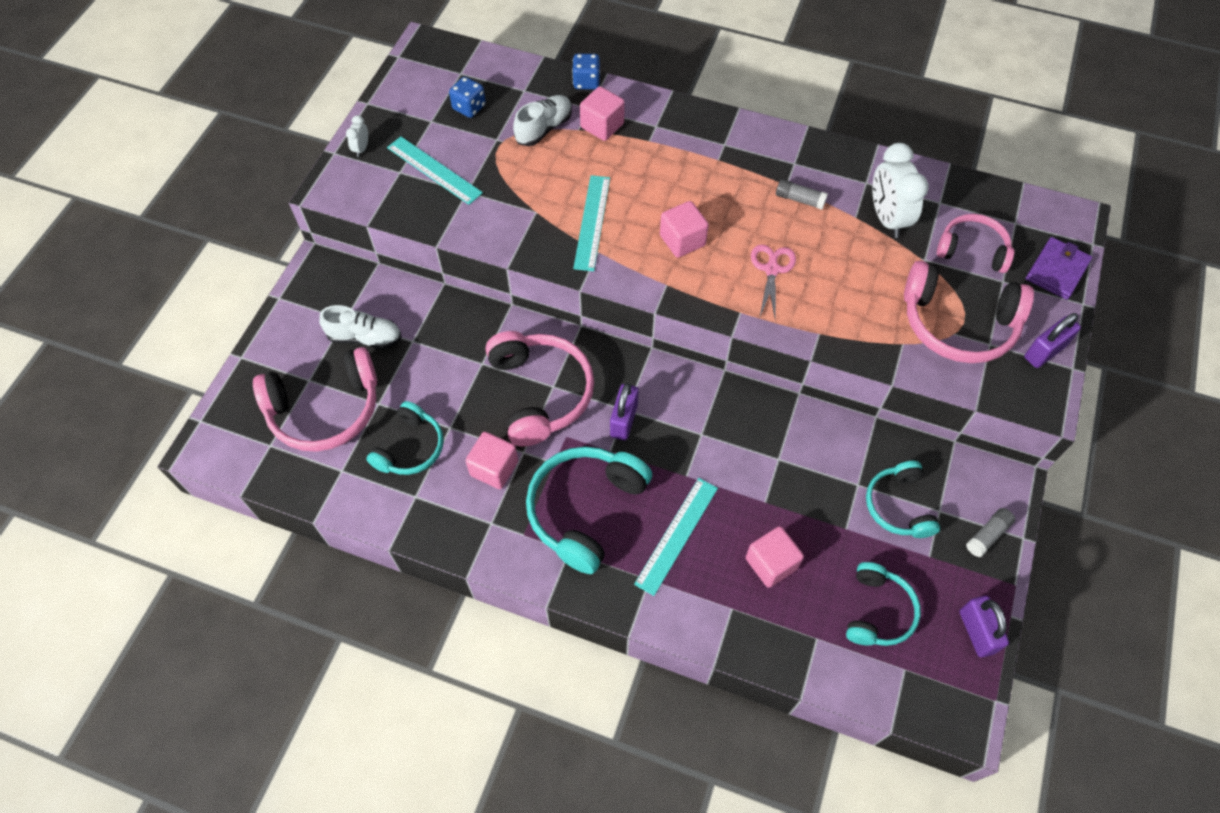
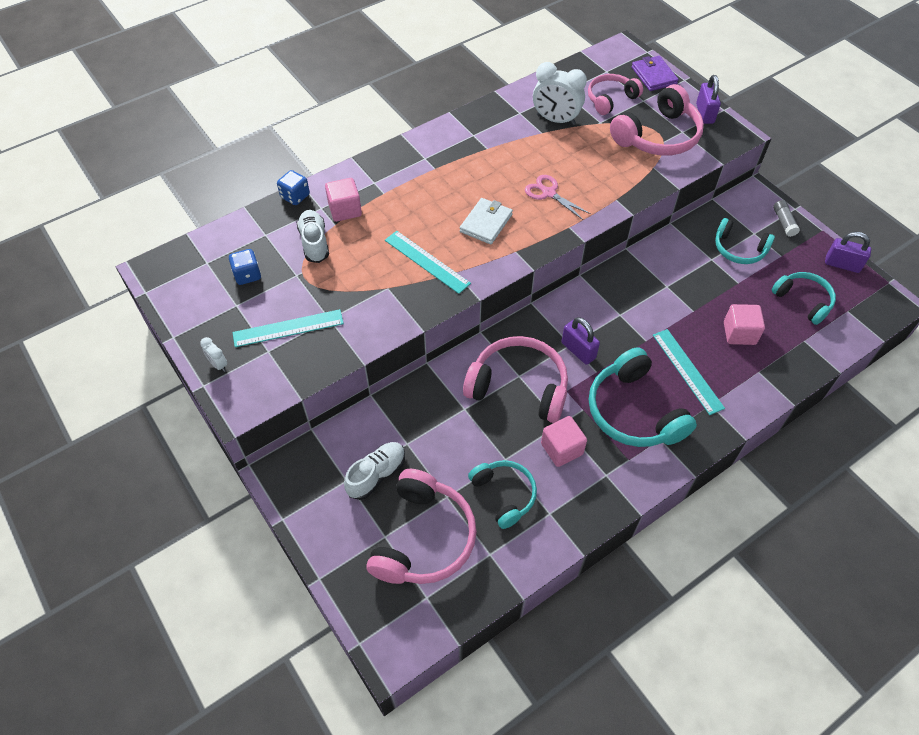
camera: 55 degrees left, 5 degrees down
pink cube [660,201,709,258] -> white wallet [460,198,513,244]
grey glue stick [776,179,828,210] -> none

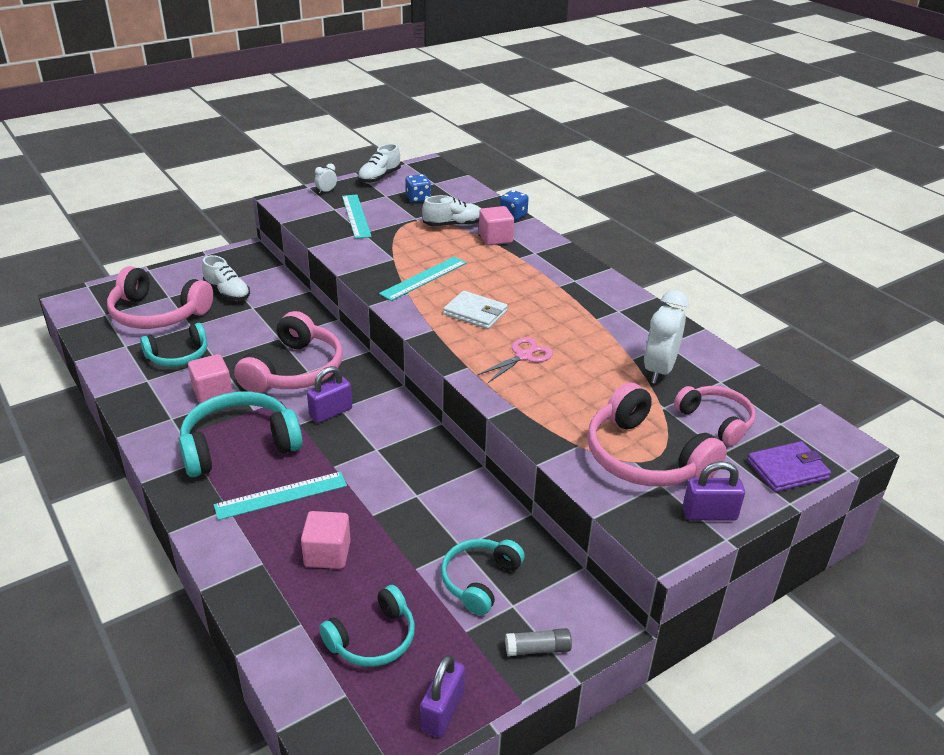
camera: 90 degrees right, 20 degrees down
none -> white shoe [358,144,401,183]

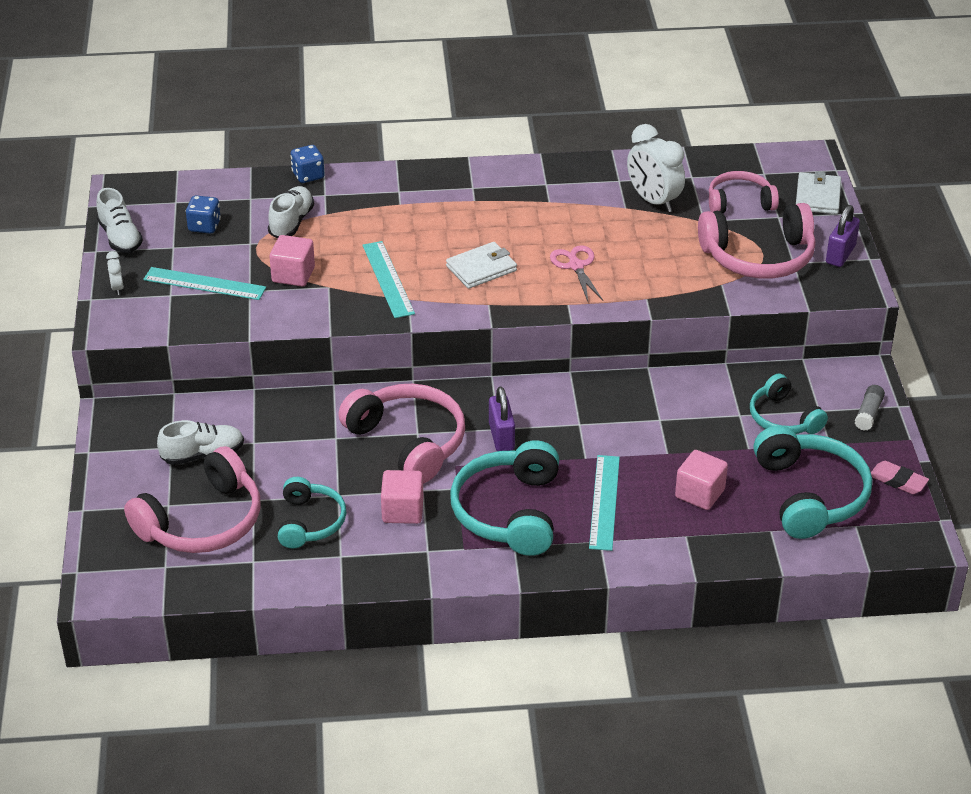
camera: 60 degrees left, 5 degrees up
turquoise headphones [319,585,415,667] -> turquoise headphones [753,426,872,539], size x1.62
purple padlock [420,655,465,738] -> pink eraser [871,461,929,494]
pink cube [479,206,514,246] -> pink cube moved to [269,235,315,287]
purple wallet [747,441,831,492] -> white wallet [796,171,841,214]

